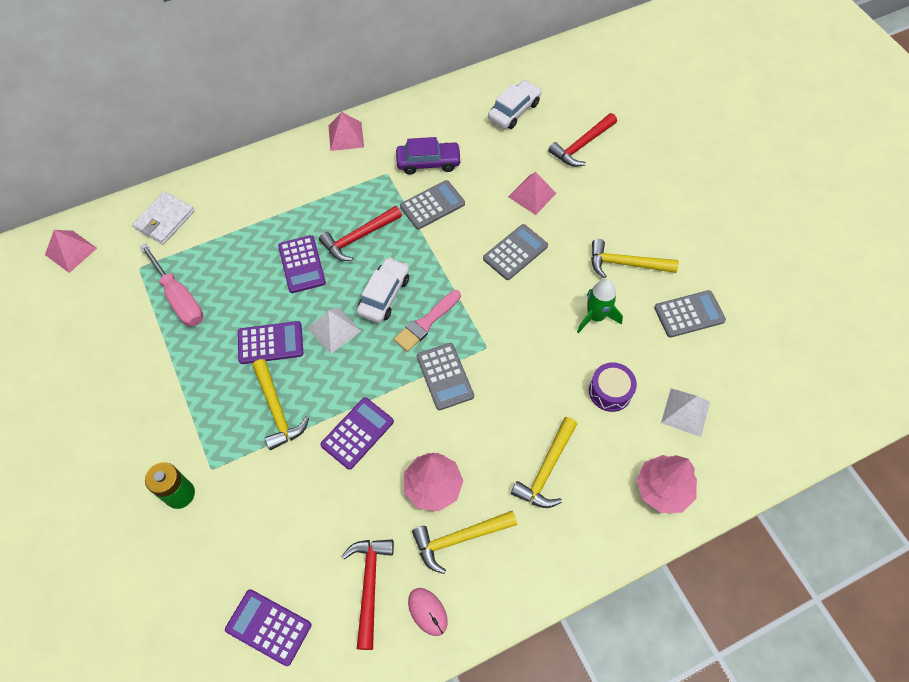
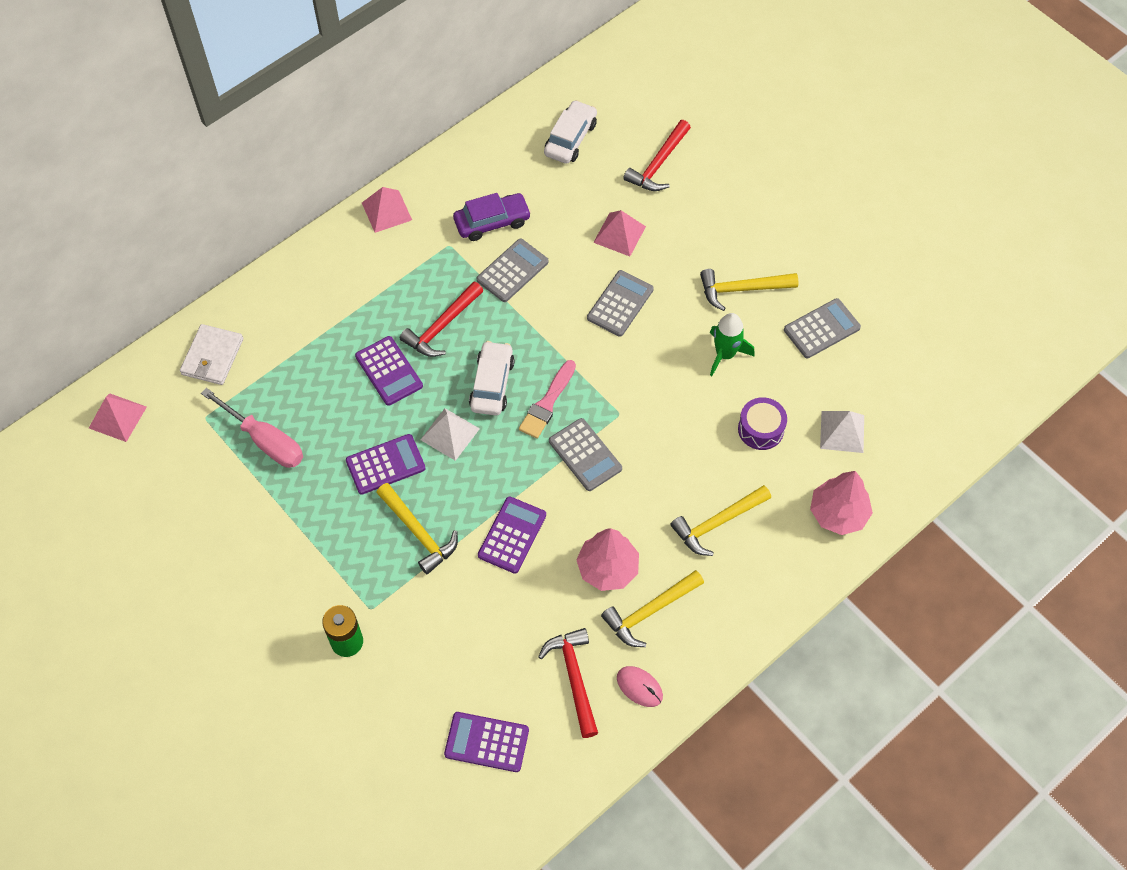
camera: 15 degrees left, 0 degrees up
yellow hammer [511,417,577,508] -> yellow hammer turned 45 degrees clockwise [670,485,771,556]

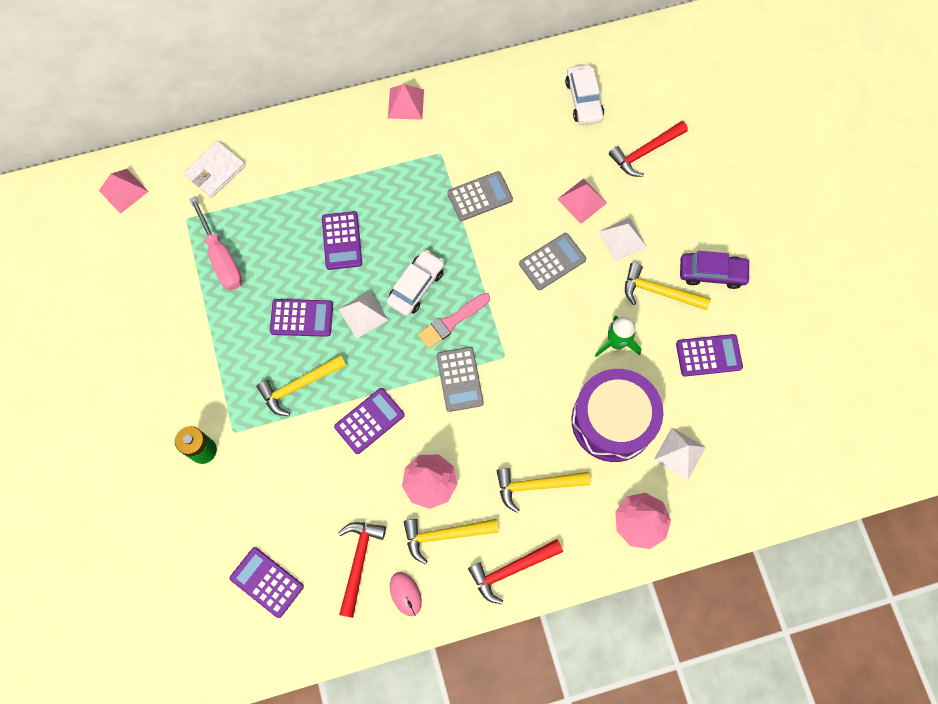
camera: 25 degrees right, 10 degrees up
yellow hammer [376,483,458,574] -> yellow hammer turned 75 degrees clockwise [257,355,346,416]
red hammer [400,281,483,357] -> red hammer moved to [468,539,563,604]
purple car [453,193,531,241] -> purple car moved to [680,251,751,289]
white car [544,100,597,164] -> white car turned 120 degrees clockwise [565,65,604,125]
purple drum [738,397,787,450] -> purple drum [571,369,663,462], size x2.02
grey calculator [784,298,861,358] -> purple calculator [676,334,743,377]
none -> white pyramid [599,218,647,262]

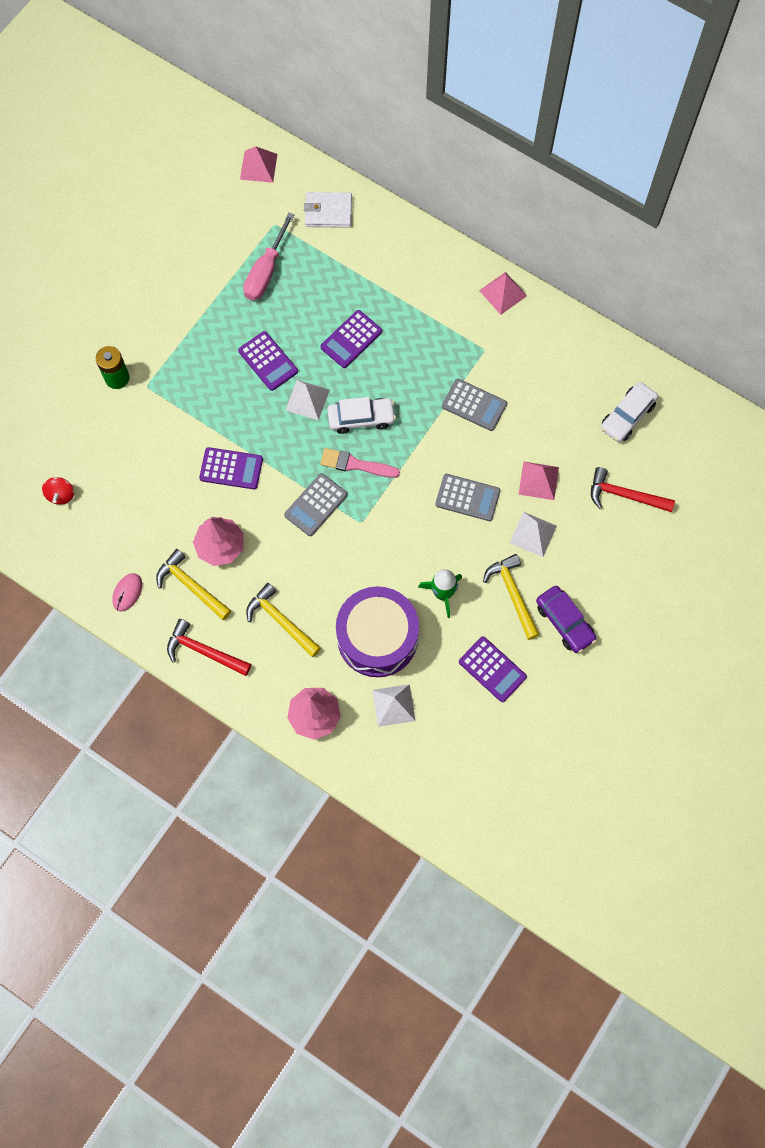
camera: 50 degrees right, 0 degrees up
purple calculator [229,547,304,618] -> red spinning top [42,477,74,505]
yellow hammer [257,355,346,416] -> none
red hammer [338,522,386,618] -> none

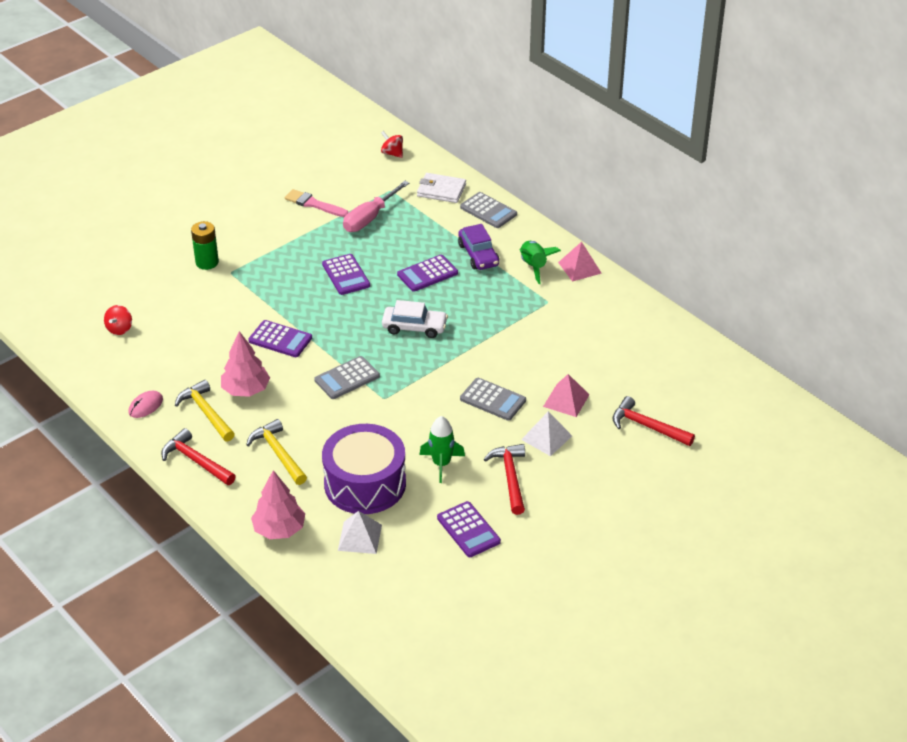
camera: 15 degrees right, 30 degrees down
pink pyramid [240,146,277,183] -> red spinning top [381,131,403,158]
white pyramid [285,380,330,420] -> none
pink brush [320,448,400,478] -> pink brush moved to [285,189,348,217]
grey calculator [442,379,507,431] -> grey calculator moved to [460,192,517,228]
yellow hammer [483,554,540,640] -> red hammer [484,444,525,515]
purple car [536,586,597,653] -> purple car moved to [458,224,499,270]
white car [601,382,658,442] -> none
none -> green rocket [520,241,561,284]

